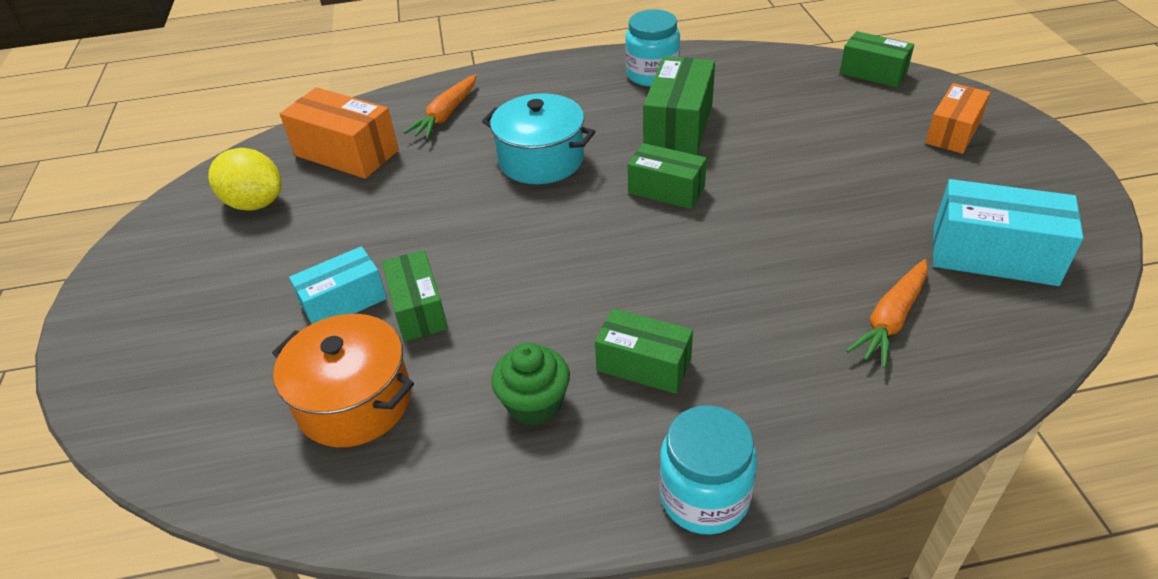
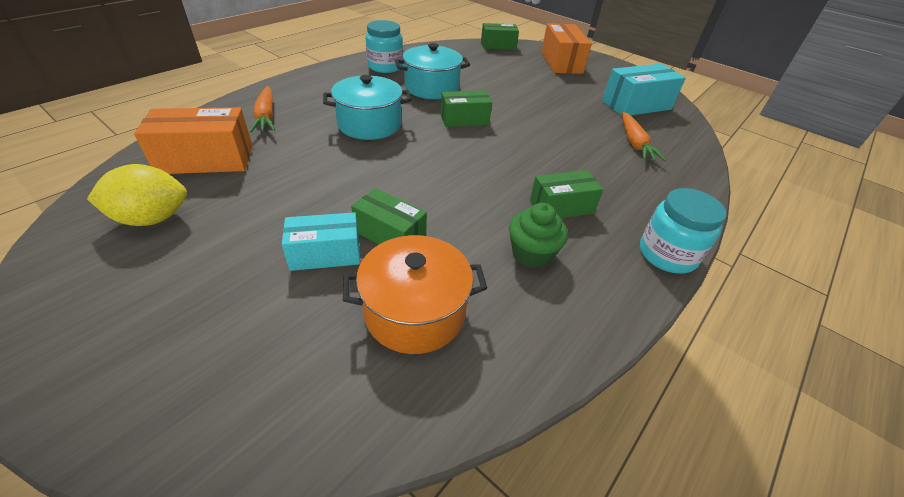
camera: 45 degrees left, 0 degrees up
turquoise box [289,246,387,324] -> turquoise box turned 60 degrees clockwise [282,212,360,271]
green box [643,56,715,155] -> turquoise pot [395,43,470,99]
orange box [925,83,990,154] -> orange box [541,23,592,74], size x1.51

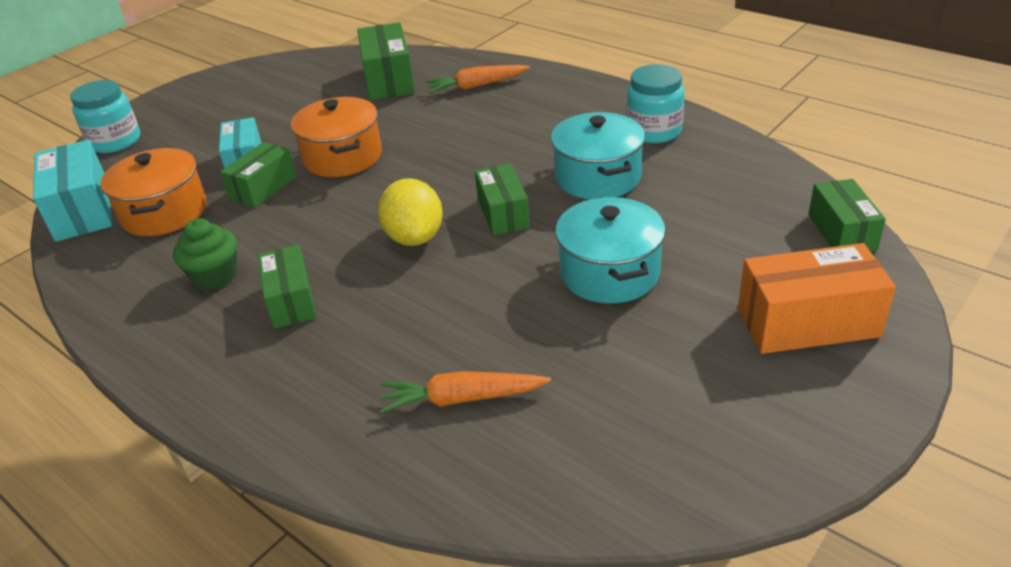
camera: 95 degrees right, 5 degrees down
yellow lemon [87,164,187,226] -> yellow lemon moved to [378,178,443,246]
orange box [134,107,253,174] -> green box [357,22,415,100]
turquoise pot [323,75,412,140] -> turquoise pot moved to [555,197,666,304]
turquoise box [602,64,686,116] -> turquoise box moved to [33,140,112,242]
turquoise jar [640,188,727,274] -> turquoise jar moved to [70,80,140,153]
none -> orange pot [291,97,382,177]

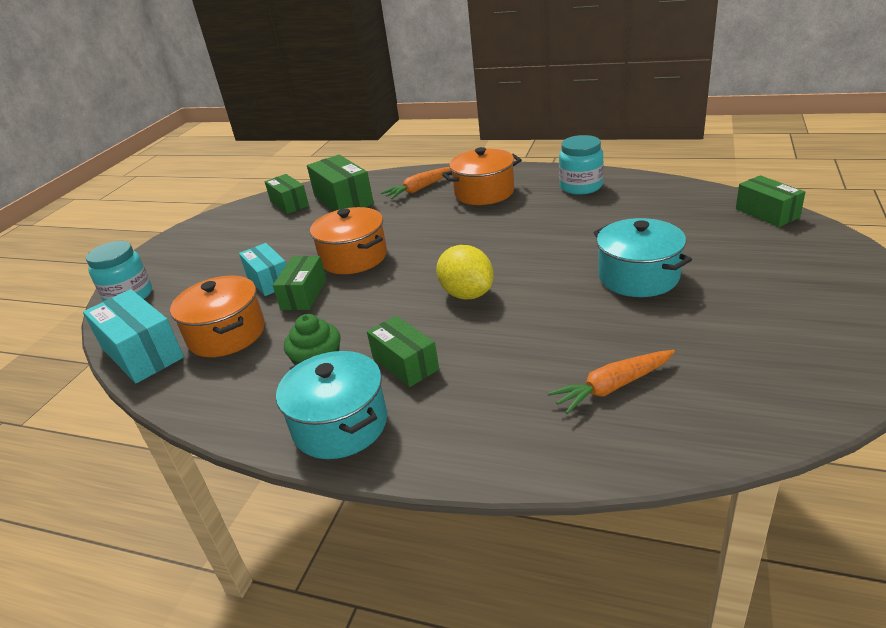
camera: 20 degrees left, 5 degrees down
green box [475,163,530,236] -> green box moved to [265,174,309,214]
turquoise pot [551,112,645,199] -> turquoise pot moved to [276,351,387,459]
orange box [738,243,896,354] -> none
none -> orange pot [442,147,522,205]

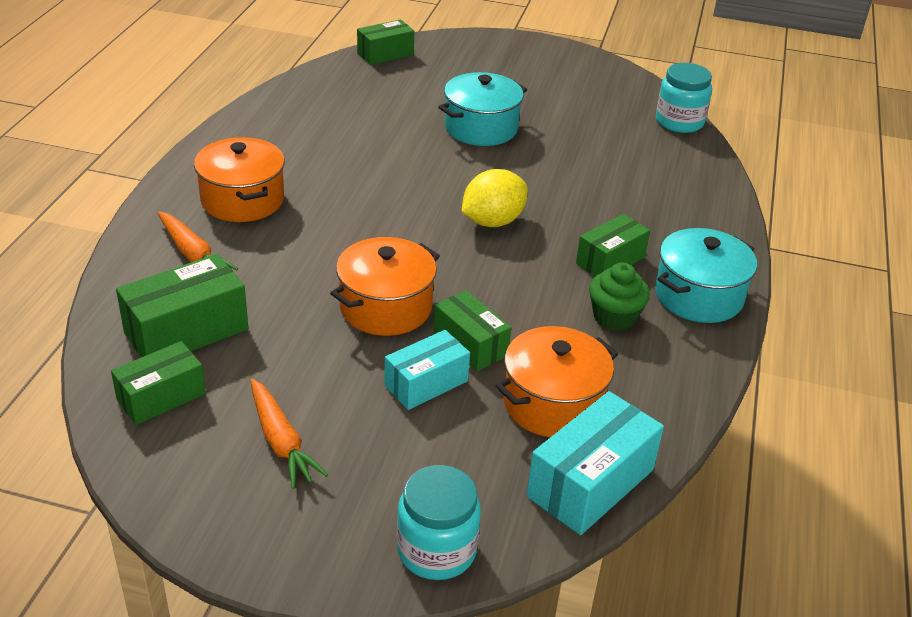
camera: 100 degrees left, 5 degrees up
green box [273,256,326,310] -> green box turned 45 degrees clockwise [434,290,511,371]
orange carrot [547,350,675,414] -> orange carrot moved to [250,379,328,489]
turquoise jar [559,135,603,195] -> turquoise jar moved to [656,63,712,133]

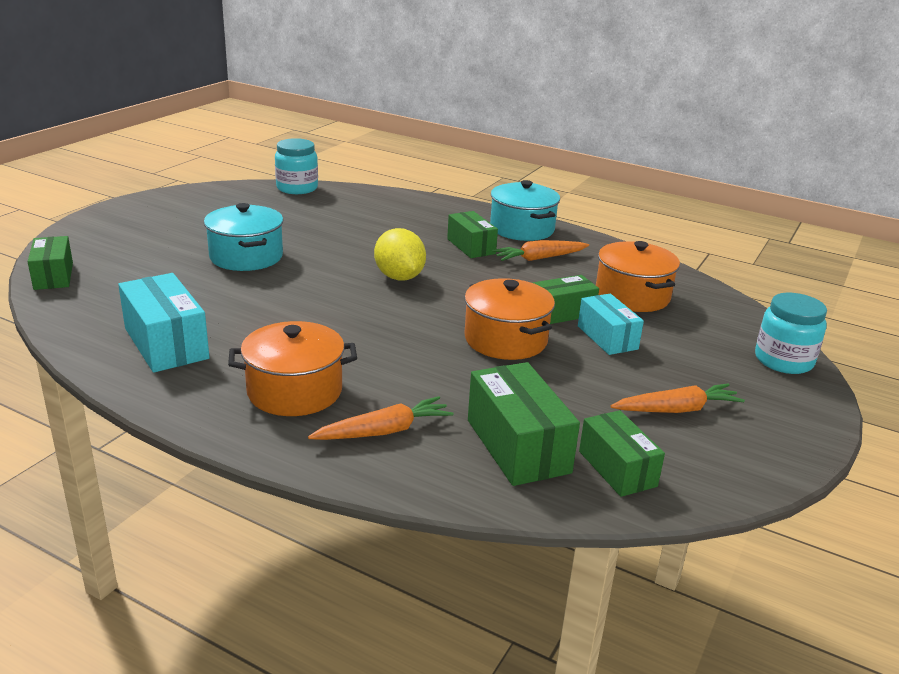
camera: 75 degrees left, 10 degrees down
turquoise box [527,391,664,535] -> turquoise box moved to [118,273,210,373]
green cupcake [589,262,650,331] -> orange carrot [492,240,589,261]

